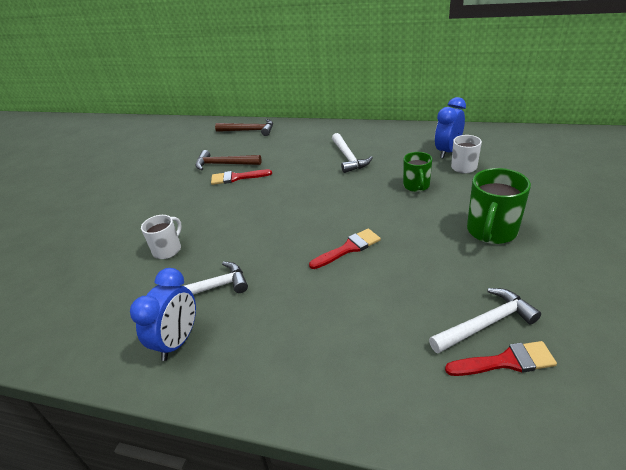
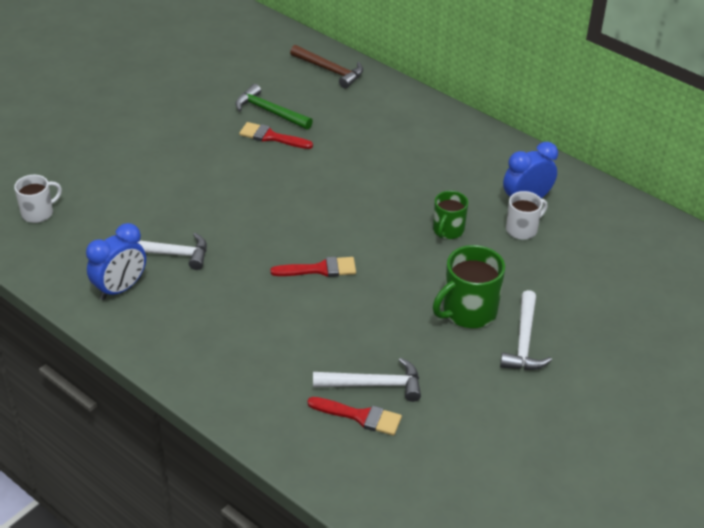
camera: 20 degrees right, 5 degrees up
white mug [141,215,182,259] -> white mug moved to [14,175,62,223]
brown hammer [196,150,262,170] -> green hammer [235,84,313,130]
white hammer [332,133,373,173] -> white hammer moved to [500,290,552,370]

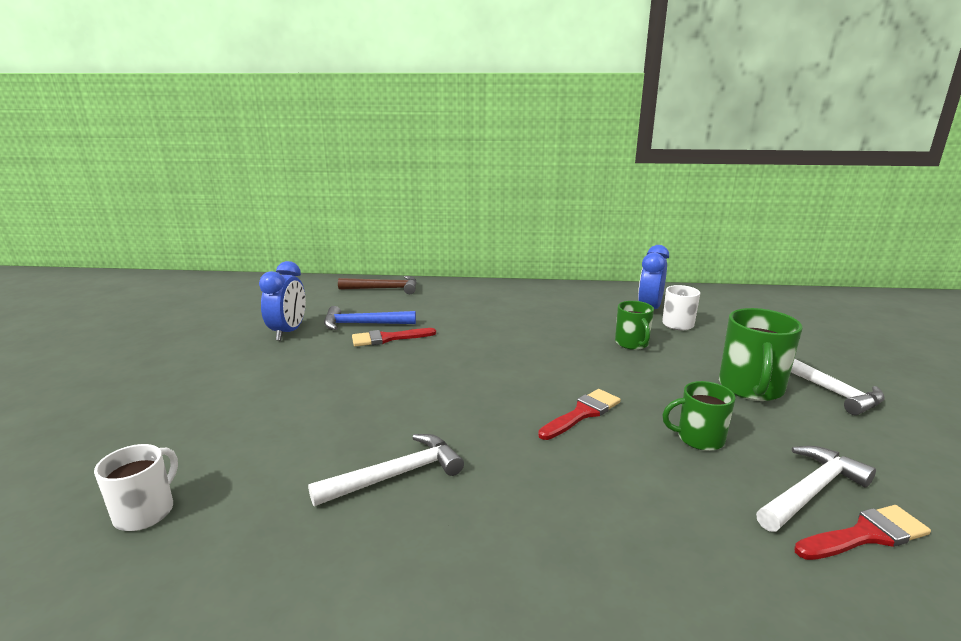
camera: 35 degrees left, 20 degrees down
blue clock [86,223,146,300] -> blue clock moved to [259,261,306,341]
green hammer [235,84,313,130] -> blue hammer [324,306,416,330]
none -> green mug [662,381,736,451]

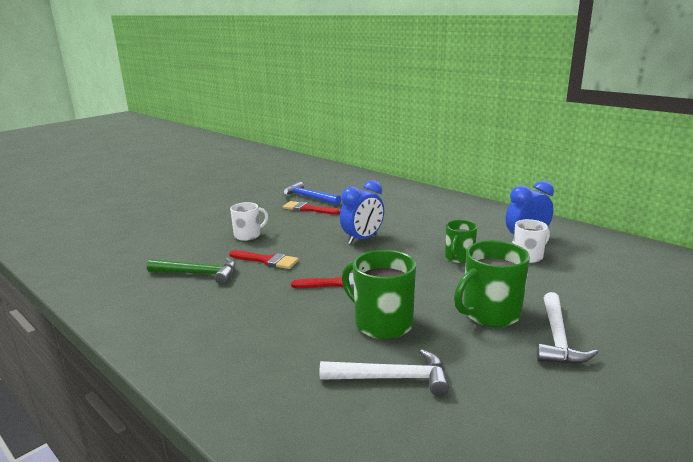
camera: 40 degrees right, 0 degrees up
white mug [94,444,178,531] -> white mug moved to [230,202,268,241]
blue clock [259,261,306,341] -> blue clock moved to [340,180,384,244]
white hammer [308,434,464,506] -> green hammer [147,257,236,284]
brown hammer [338,276,417,294] -> none
green mug [662,381,736,451] -> green mug [342,250,416,339], size x1.59
red brush [794,505,931,560] -> red brush moved to [229,250,299,269]

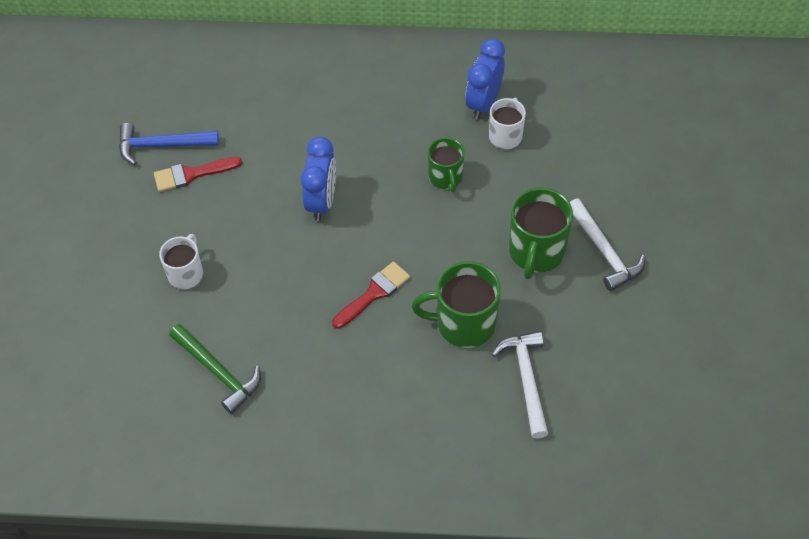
camera: 40 degrees left, 35 degrees up
green hammer [147,257,236,284] -> green hammer turned 75 degrees clockwise [169,324,261,414]
red brush [229,250,299,269] -> none
white hammer [319,349,449,396] -> white hammer turned 60 degrees counterclockwise [492,331,548,439]

